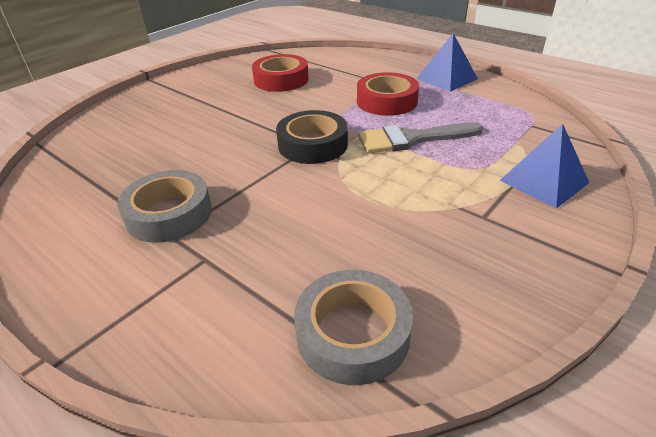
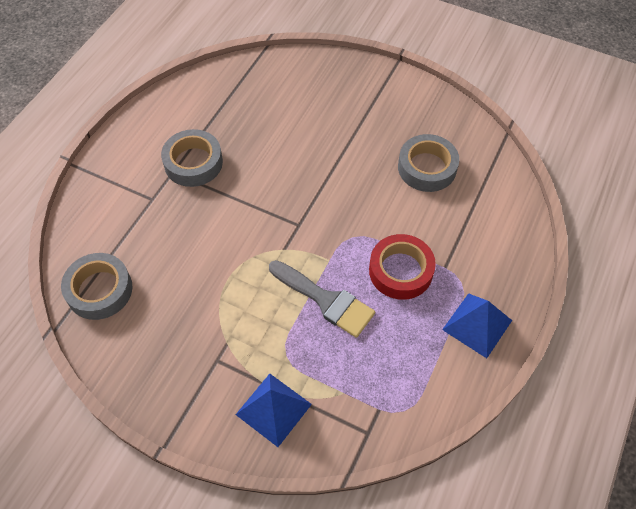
camera: 75 degrees right, 20 degrees up
red tape [252,54,309,92] -> grey tape [398,134,459,192]
black tape [276,110,348,164] -> none
grey brush [358,122,483,153] -> grey brush turned 150 degrees clockwise [269,260,375,338]

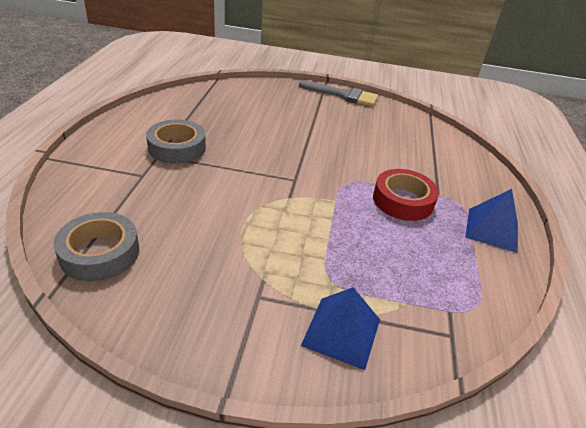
camera: 20 degrees left, 20 degrees down
grey brush [269,260,375,338] -> grey brush moved to [299,80,378,107]
grey tape [398,134,459,192] -> none

